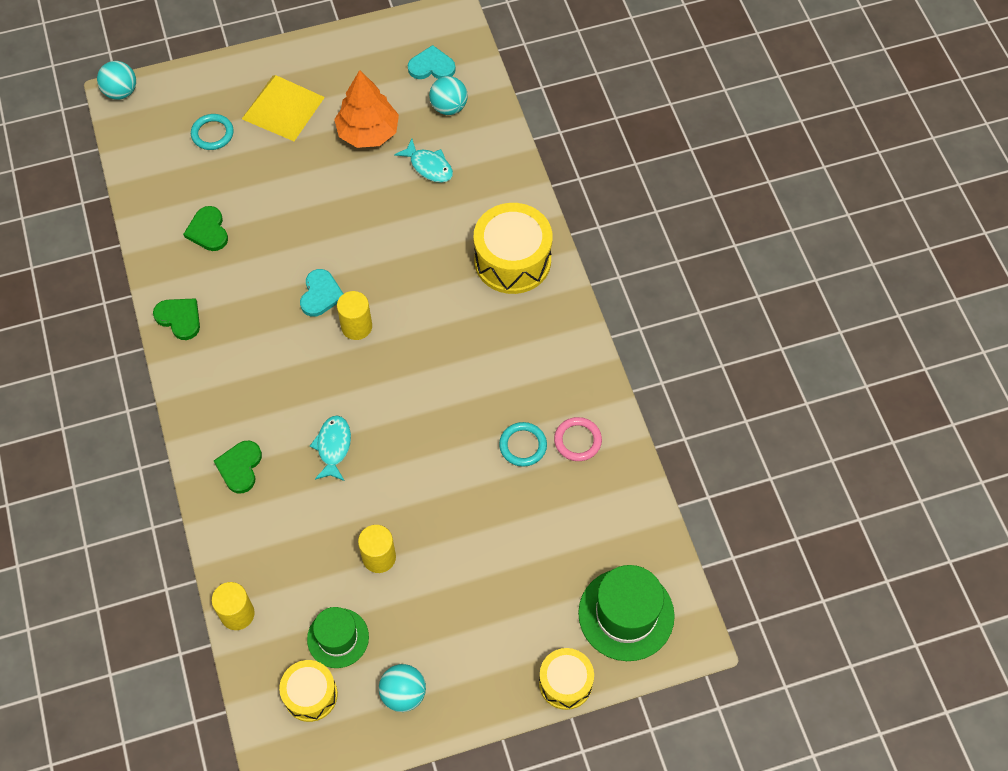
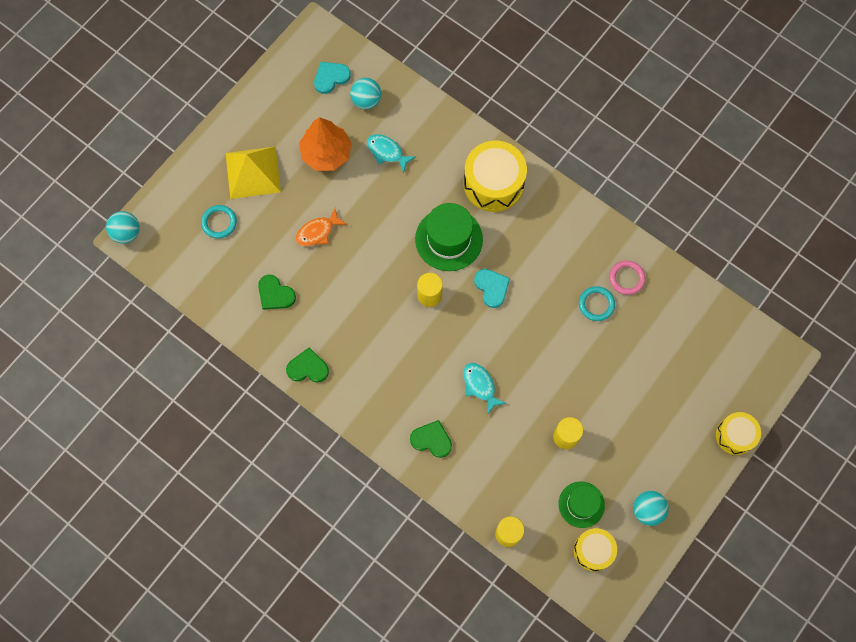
camera: 35 degrees left, 10 degrees up
green heart [214,441,262,493] -> green heart turned 135 degrees clockwise [410,420,452,458]
turquoise heart [300,269,344,317] -> turquoise heart moved to [474,269,510,308]
turquoise fish [394,139,453,183] -> turquoise fish turned 150 degrees counterclockwise [367,134,416,173]
green hat [578,565,675,661] -> green hat moved to [415,203,483,271]
none -> orange fish [296,208,347,246]

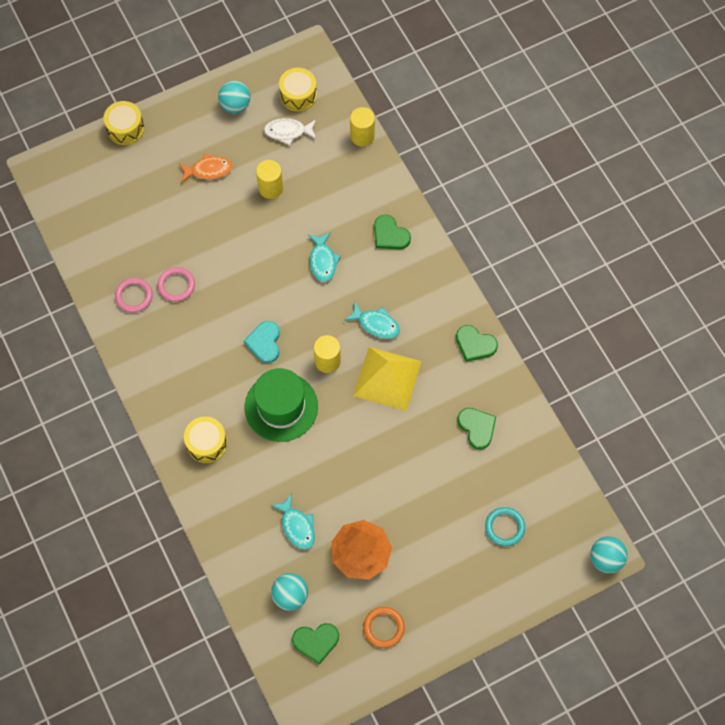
camera: 155 degrees left, 5 degrees down
yellow pyramid [226,147,281,199] -> yellow pyramid moved to [353,347,422,411]
orange fish [296,208,347,246] -> orange fish moved to [179,153,233,183]
turquoise heart [314,62,351,94] -> green heart [292,623,339,664]
yellow drum [464,141,527,212] -> yellow drum [184,417,227,463], size x0.60
green hat [558,481,605,528] -> white fish [264,118,316,146]
turquoise ring [579,286,615,321] -> pink ring [158,267,195,302]
none -> turquoise fish [344,302,400,339]
none -> orange ring [363,607,405,648]

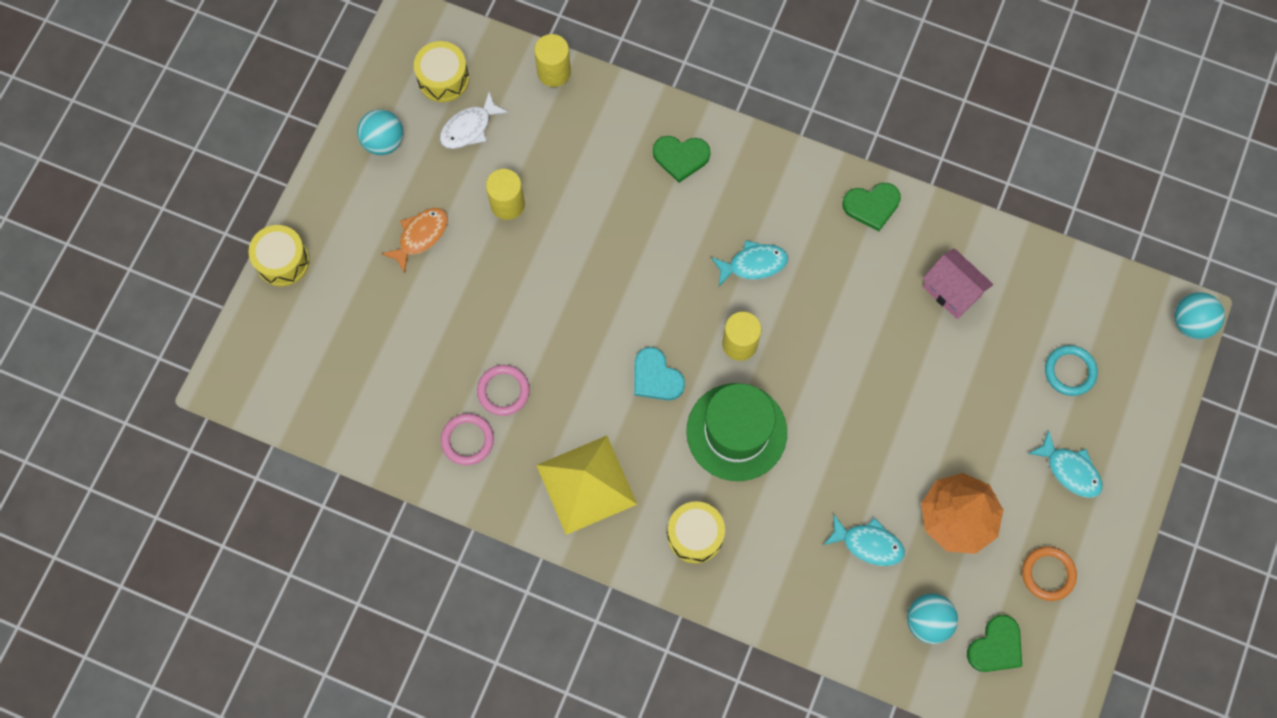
camera: 40 degrees left, 5 degrees up
turquoise fish [308,232,341,282] -> turquoise fish moved to [1028,430,1103,498]
yellow pyramid [353,347,422,411] -> yellow pyramid moved to [536,436,637,535]
green heart [457,408,496,449] -> pink house [923,248,994,319]

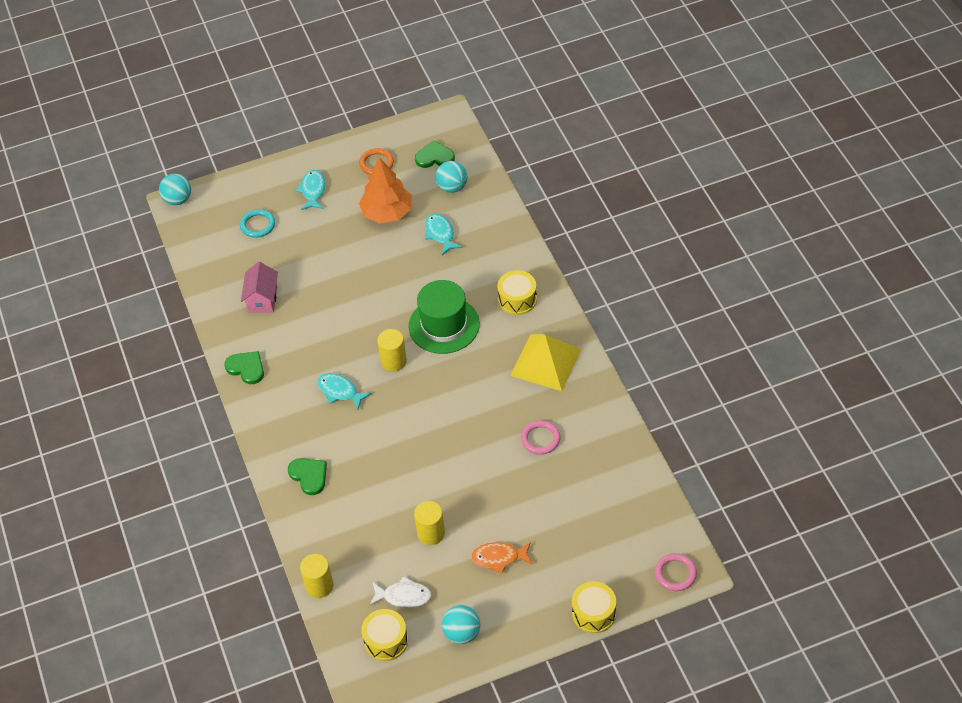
camera: 130 degrees left, 20 degrees down
pink ring [441,413,494,465] -> pink ring moved to [655,553,697,591]
turquoise heart [634,347,685,400] -> none

